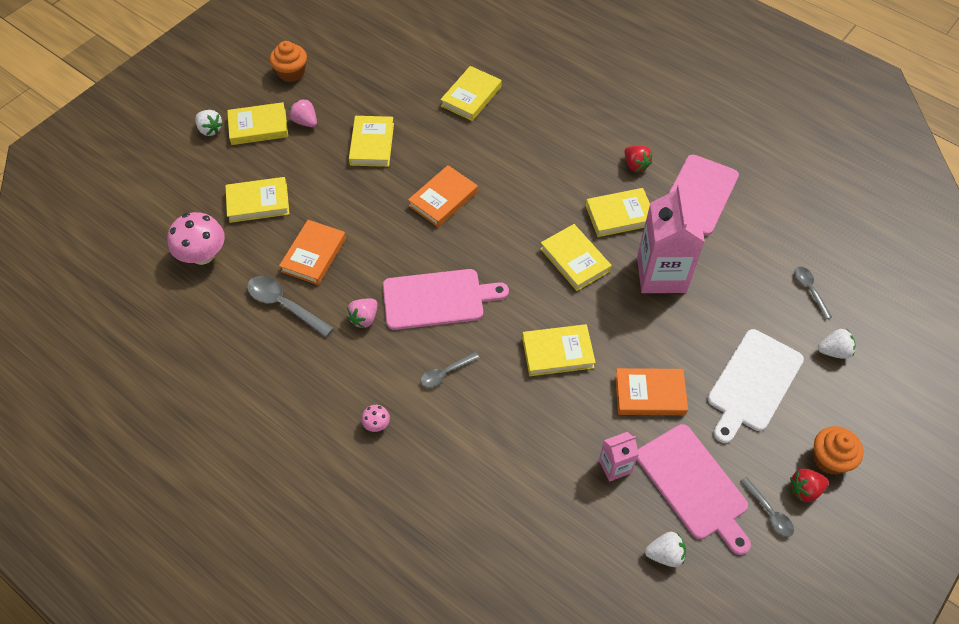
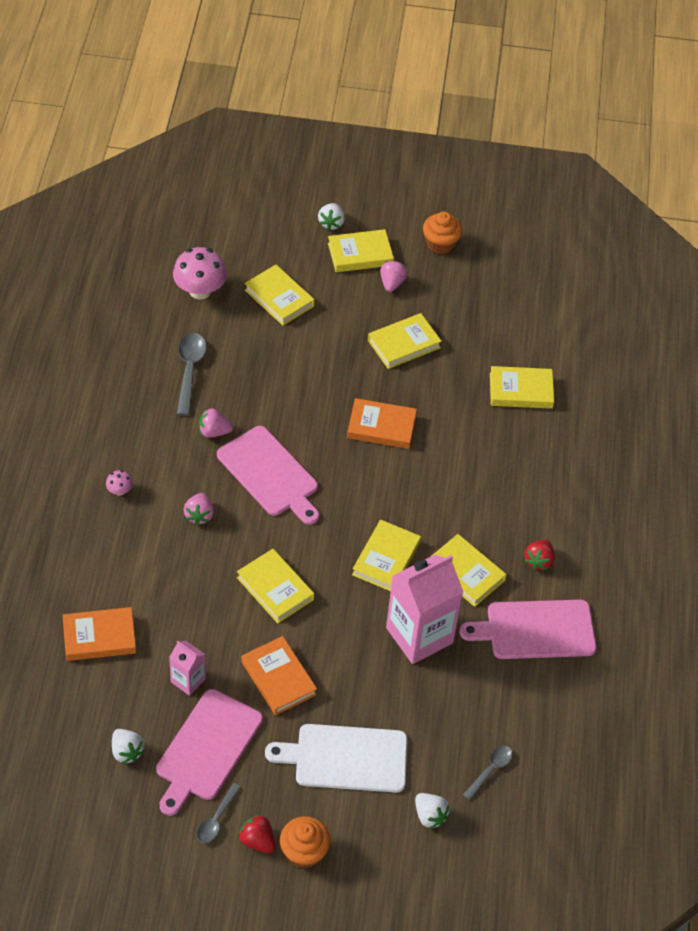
camera: 55 degrees right, 5 degrees down
yellow book [227,102,288,145] -> yellow book turned 60 degrees counterclockwise [328,229,394,272]
orange book [279,220,346,285] -> orange book moved to [63,607,136,661]
grey spoon [421,352,480,388] -> pink strawberry [183,493,214,526]

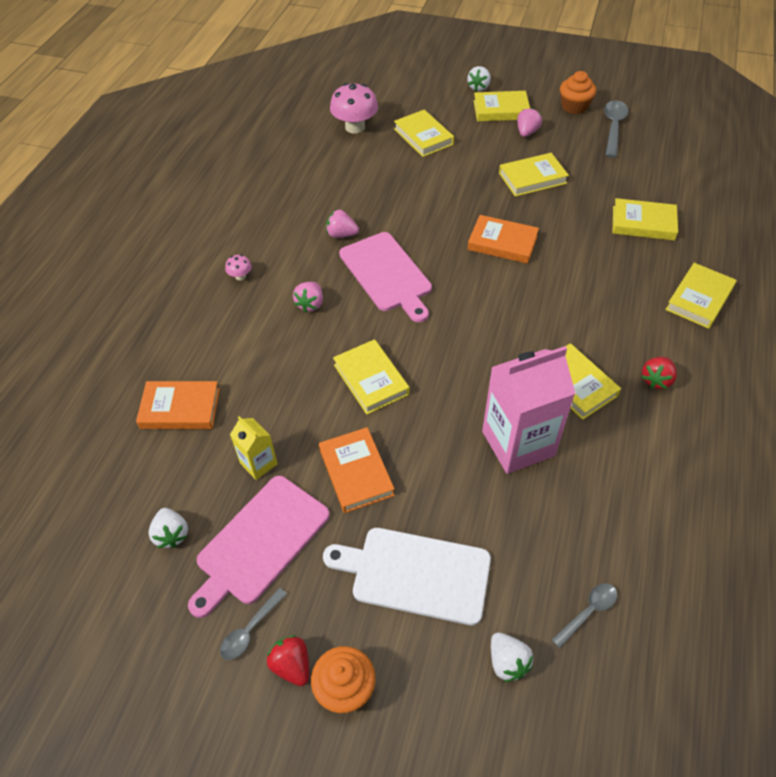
camera: 15 degrees right, 0 degrees up
pink carton [169,640,206,696] -> yellow carton [230,416,278,480]
grey spoon [177,333,207,416] -> grey spoon moved to [604,100,629,158]
yellow book [352,520,421,591] -> yellow book moved to [666,263,737,329]
pink cutting board [460,600,597,659] -> none

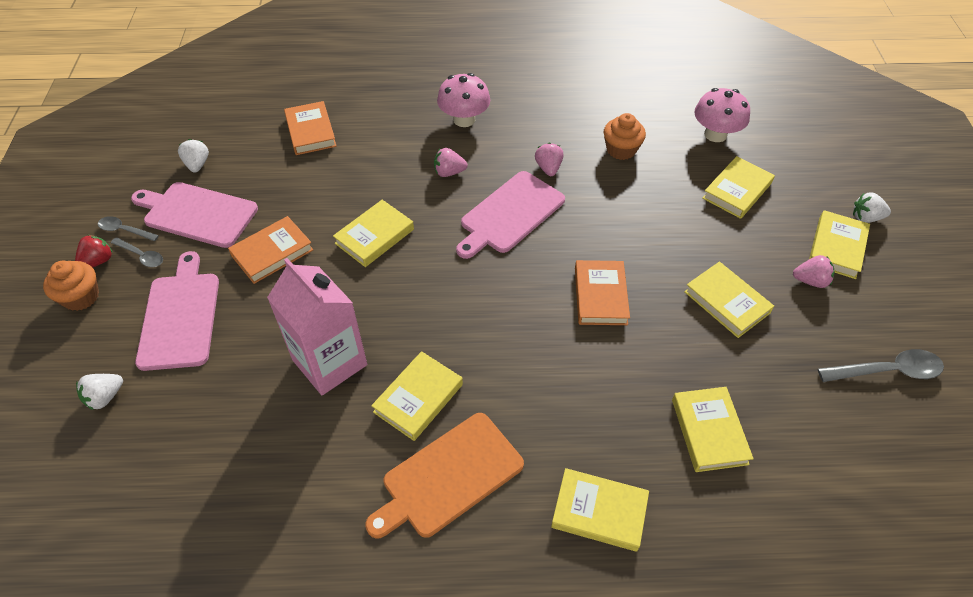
camera: 70 degrees right, 0 degrees up
white strawberry [149,508,188,548] -> white strawberry turned 120 degrees clockwise [178,139,209,173]
pink mushroom [225,255,252,280] -> pink mushroom [437,73,490,127], size x2.17
yellow carton [230,416,278,480] -> none
white cutting board [323,528,491,625] -> pink cutting board [135,251,219,371]
yellow book [474,91,530,122] -> yellow book turned 45 degrees clockwise [809,210,870,279]
grey spoon [552,583,617,648] -> grey spoon moved to [111,237,163,267]
orange cupcake [560,71,596,114] -> orange cupcake moved to [604,113,646,160]
red strawberry [642,357,677,389] -> orange cutting board [365,413,524,539]

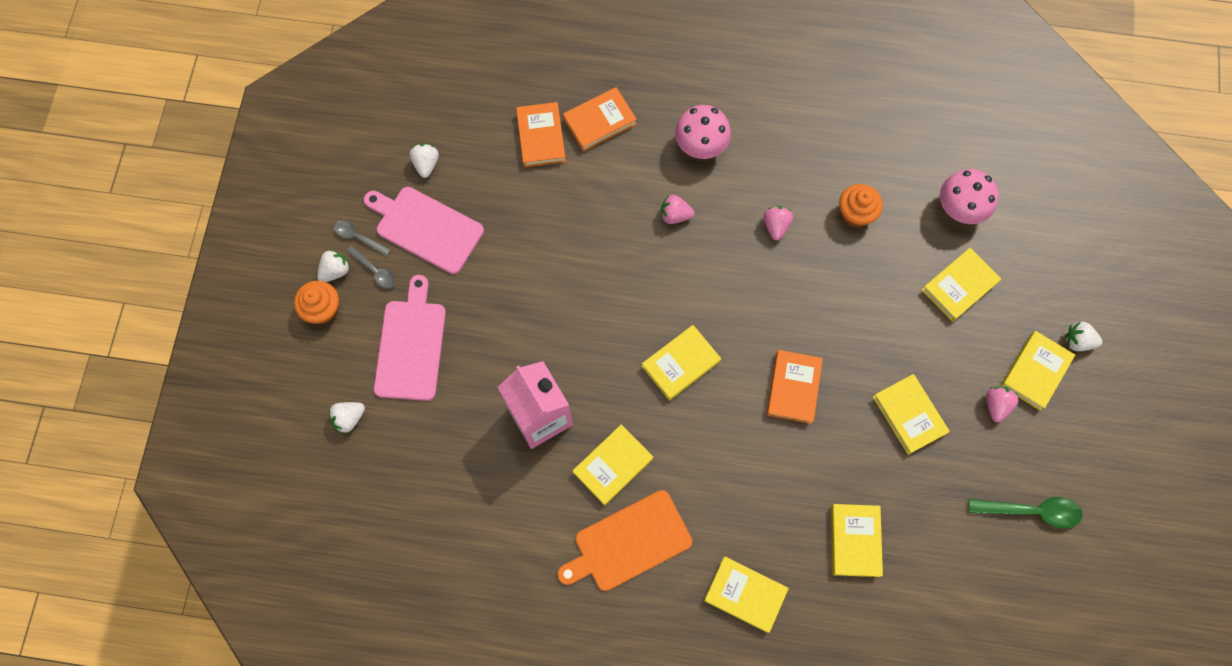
camera: 10 degrees right, 20 degrees up
red strawberry [75,235,113,268] -> white strawberry [317,250,350,282]
orange book [228,216,313,284] -> orange book moved to [563,87,637,152]
yellow book [333,200,414,267] -> yellow book moved to [642,325,721,400]
pink cutting board [456,171,565,259] -> none
pink strawberry [793,255,835,288] -> pink strawberry turned 90 degrees counterclockwise [986,386,1019,422]
grey spoon [818,349,944,382] -> green spoon [969,497,1083,528]

